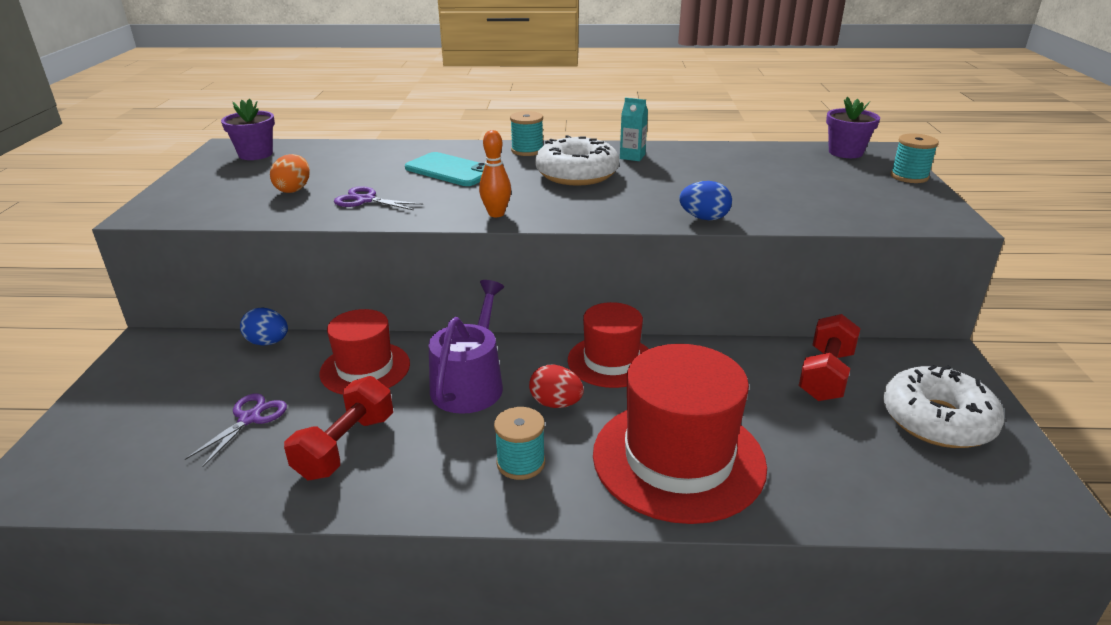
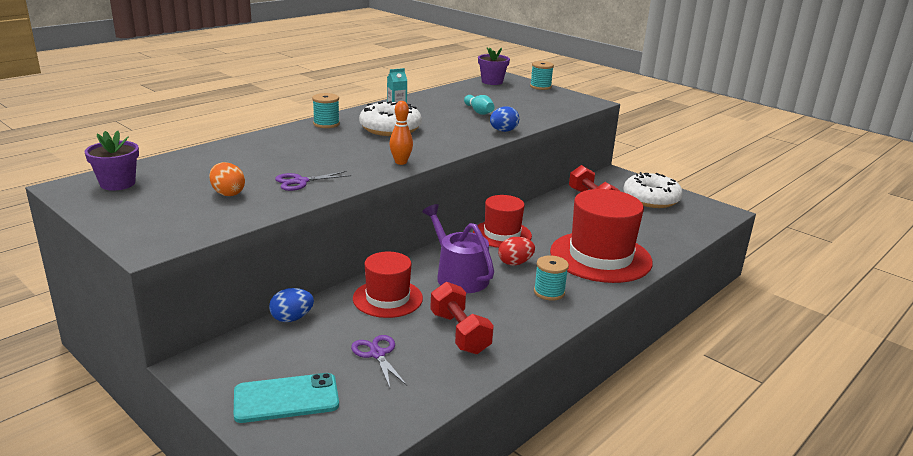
camera: 50 degrees left, 5 degrees down
turquoise phone [405,152,485,186] -> turquoise phone moved to [234,373,339,423]
none -> turquoise bowling pin [464,95,495,115]

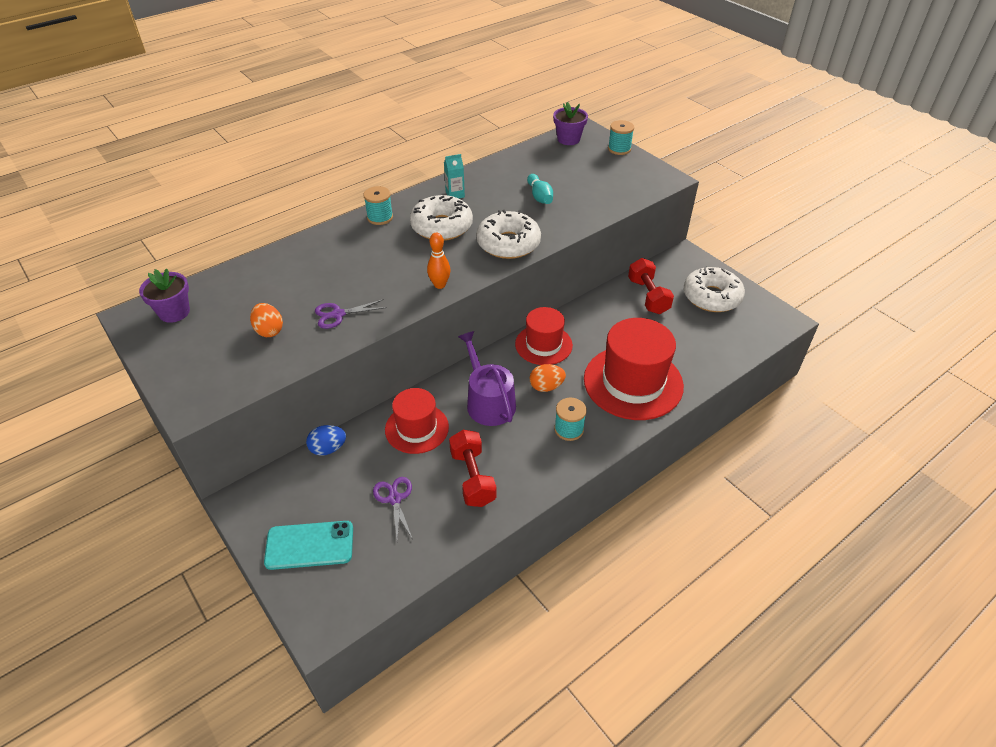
camera: 10 degrees right, 20 degrees up
blue egg [490,106,519,132] -> none
red egg [498,237,535,265] -> orange egg [530,364,566,392]
none -> white donut [476,210,541,259]

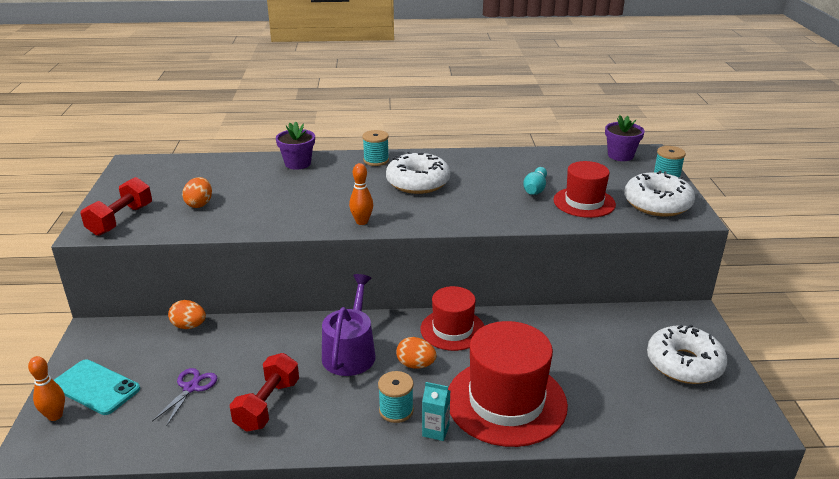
camera: 35 degrees right, 15 degrees down
purple flower pot [139,269,190,323] -> purple flower pot moved to [276,122,315,170]
blue egg [306,425,346,456] -> orange egg [168,300,206,329]
purple scissors [315,299,387,329] -> none
red hat [385,388,449,454] -> red hat moved to [553,161,616,218]
turquoise carton [444,154,465,198] -> turquoise carton moved to [422,382,450,441]
white donut [476,210,541,259] -> white donut moved to [624,171,695,217]
red dumbbell [628,258,674,314] -> red dumbbell moved to [81,177,152,236]
none -> orange bowling pin [28,356,65,421]

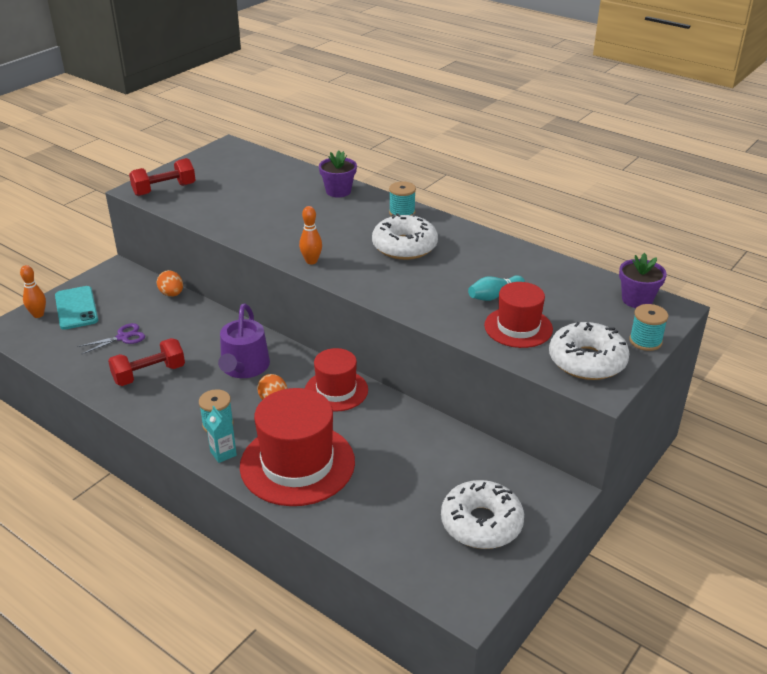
camera: 40 degrees right, 5 degrees up
orange egg [182,177,212,208] -> none
purple watering can [322,274,376,376] -> purple watering can turned 135 degrees clockwise [218,303,270,378]

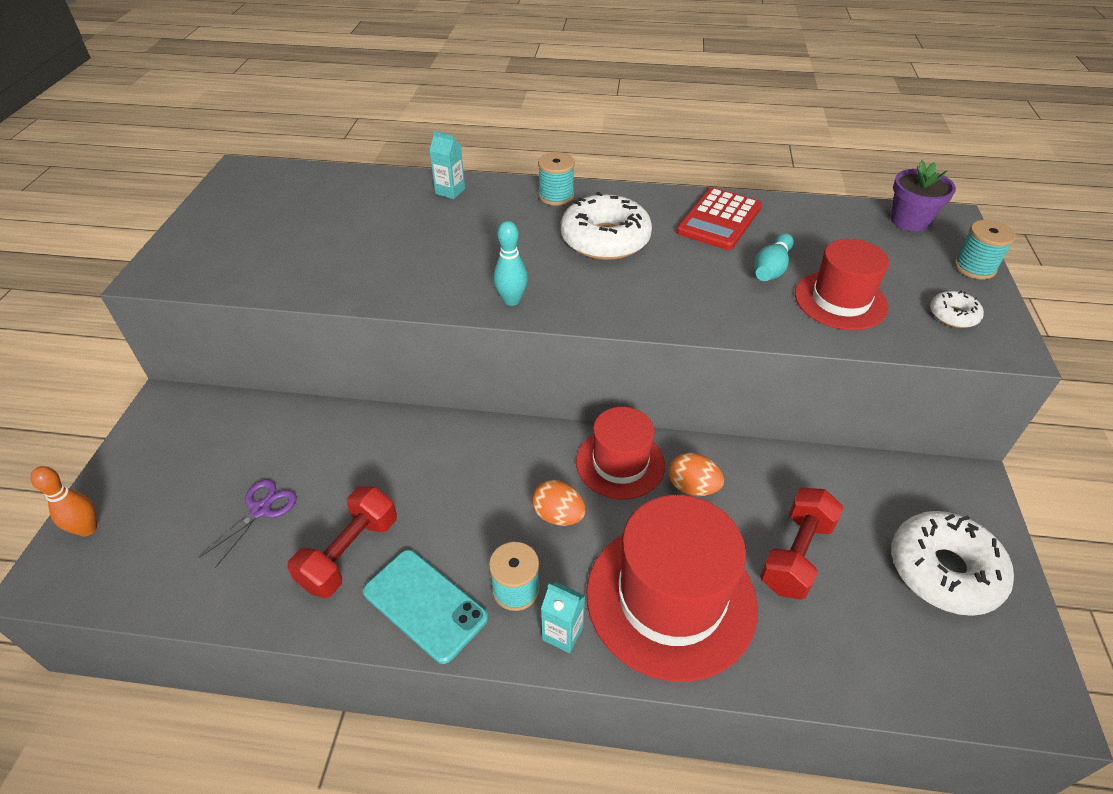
camera: 30 degrees left, 10 degrees up
turquoise phone [55,286,98,330] -> turquoise phone moved to [363,550,488,664]
red dumbbell [129,158,196,196] -> red dumbbell moved to [760,488,844,600]
orange egg [157,270,183,297] -> orange egg moved to [669,453,724,496]
purple watering can [218,303,270,378] -> none
orange bowling pin [299,206,322,264] -> turquoise bowling pin [493,221,528,306]
purple flower pot [319,151,357,197] -> turquoise carton [429,131,465,199]
white donut [549,322,630,380] -> white donut [930,291,984,328], size x0.48
none -> red calculator [676,187,762,250]

